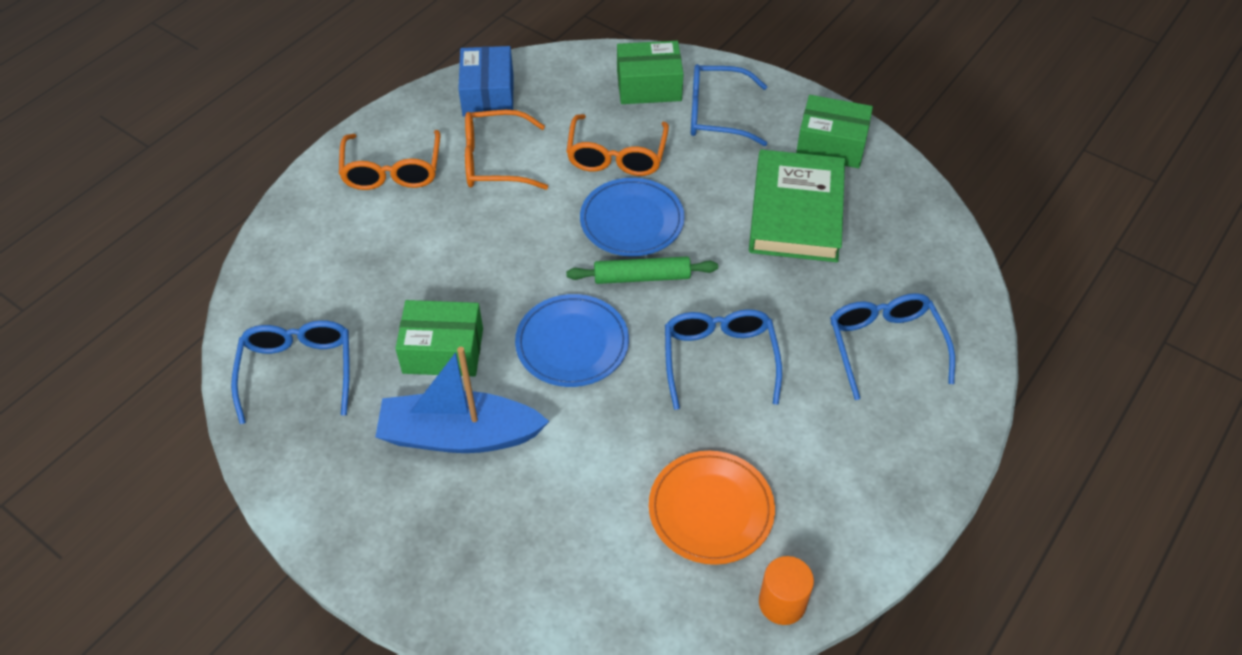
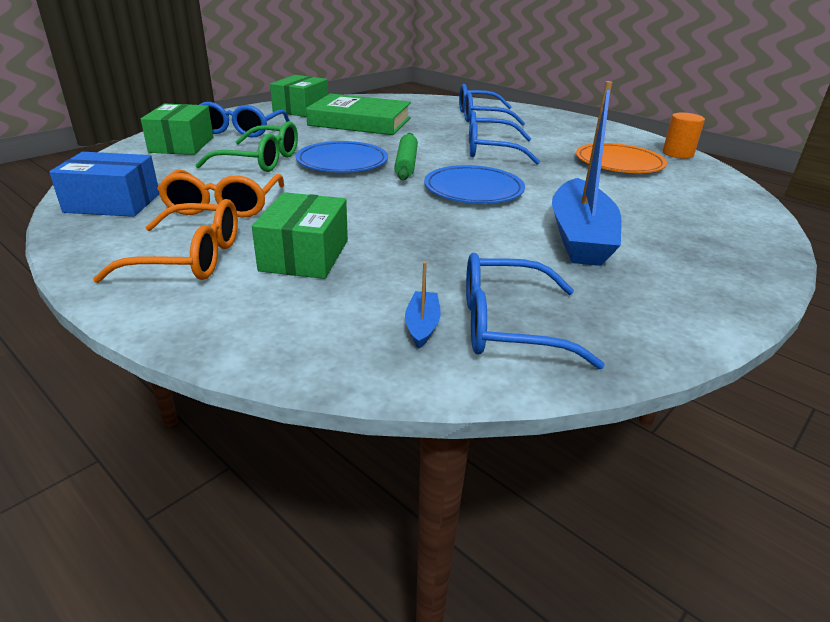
camera: 85 degrees left, 20 degrees down
green box [395,300,483,377] -> green box moved to [252,192,348,279]
orange glasses [566,114,669,176] -> green glasses [196,121,298,172]
none -> blue boat [405,262,441,349]

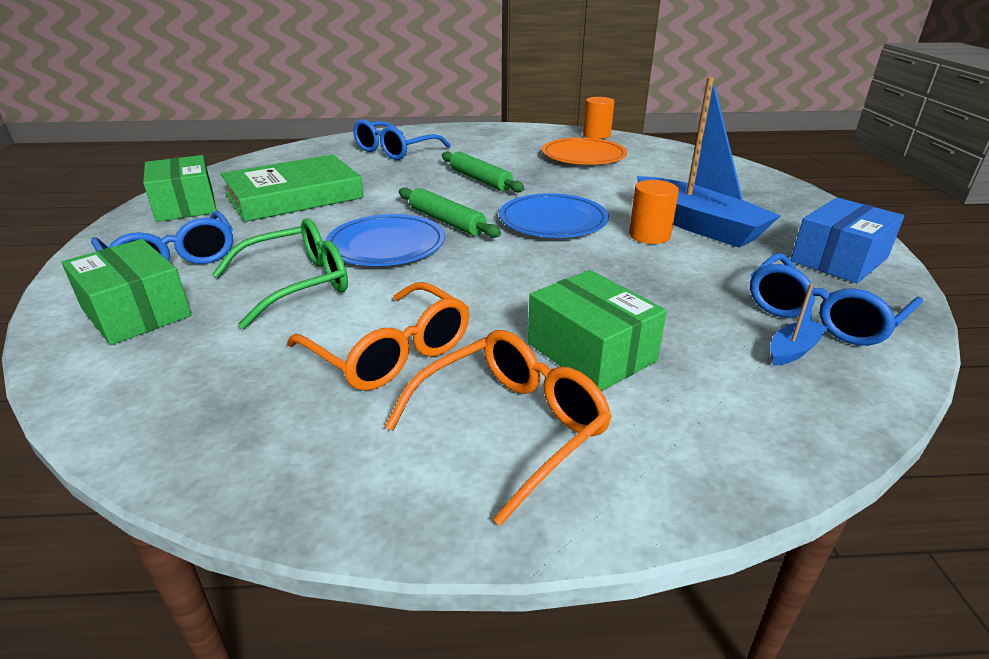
camera: 45 degrees left, 0 degrees up
blue box [49,152,159,217] -> blue box moved to [791,198,904,283]
blue boat [405,262,441,349] -> blue boat turned 90 degrees clockwise [770,283,828,366]
blue glasses [469,111,540,165] -> green rolling pin [442,152,525,192]
none -> orange cylinder [629,180,679,244]

